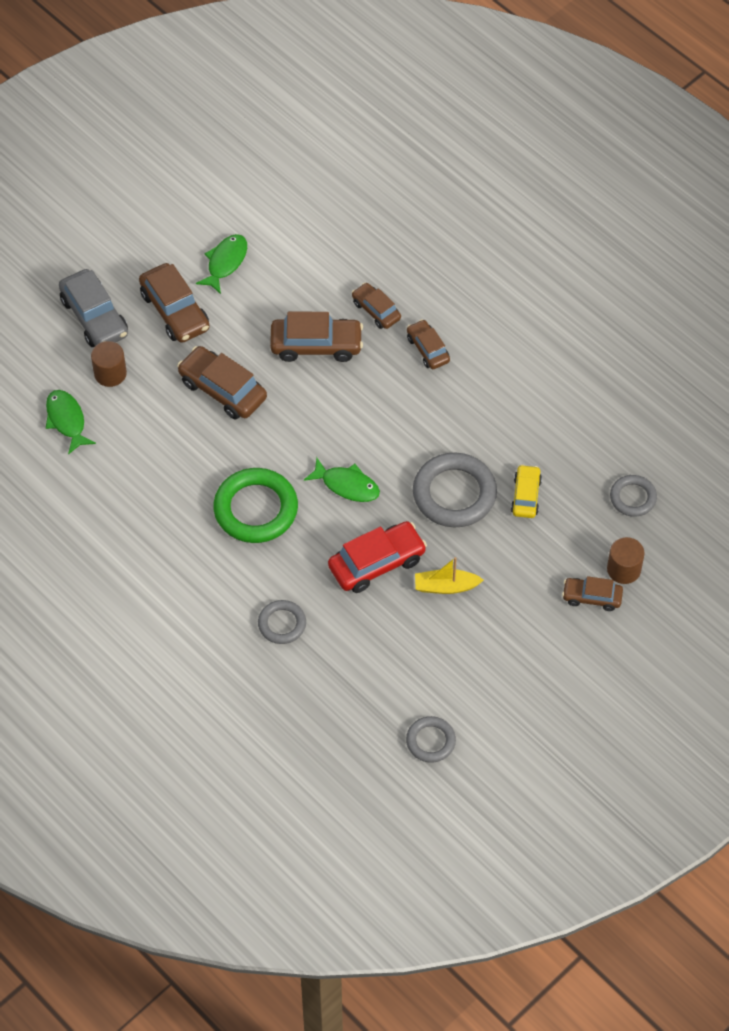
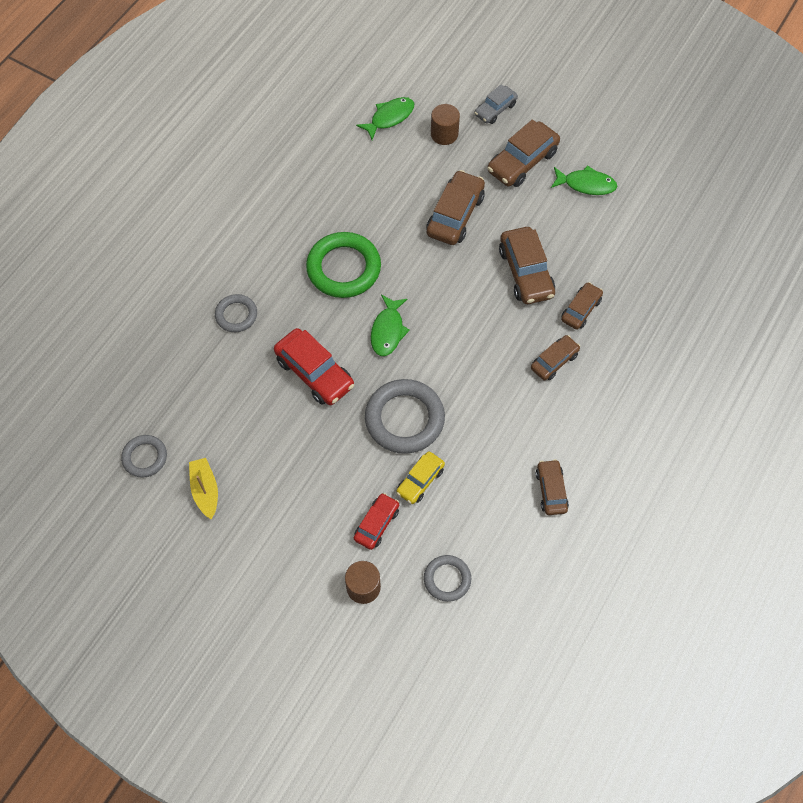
camera: 75 degrees right, 5 degrees up
grey car [59,269,128,347] -> grey car [474,84,518,124], size x0.61
yellow boat [415,557,484,594] -> yellow boat moved to [189,458,218,519]
yellow car [511,464,542,518] -> yellow car turned 135 degrees clockwise [396,451,445,504]
brown car [562,576,623,611] -> brown car moved to [536,459,569,515]
none -> red car [354,493,399,550]

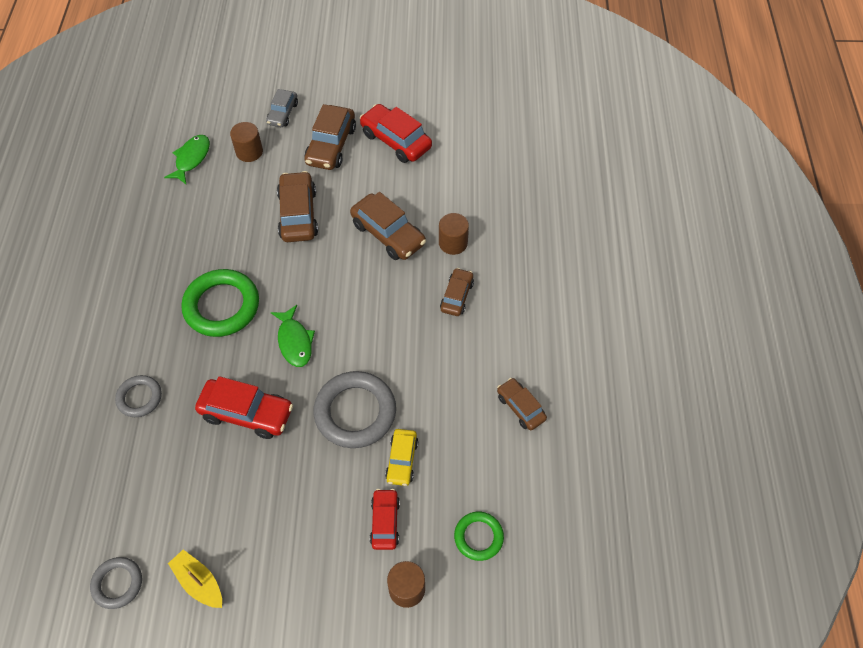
camera: 30 degrees left, 5 degrees down
grey ring [424,555,471,602] -> green ring [454,512,504,561]
green fish [551,165,617,195] -> red car [360,104,432,163]
brown car [561,282,603,330] -> brown cylinder [439,213,469,255]

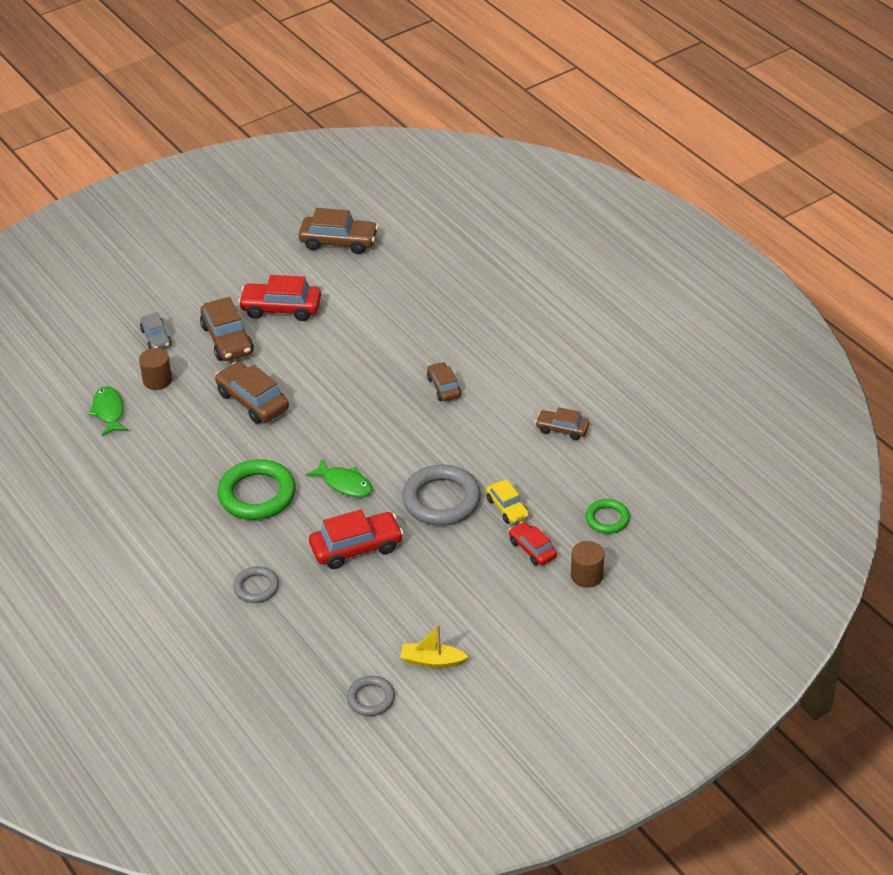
camera: 35 degrees left, 15 degrees down
brown car [350,192,426,260] -> brown car moved to [299,208,378,254]
brown cylinder [439,213,469,255] -> none

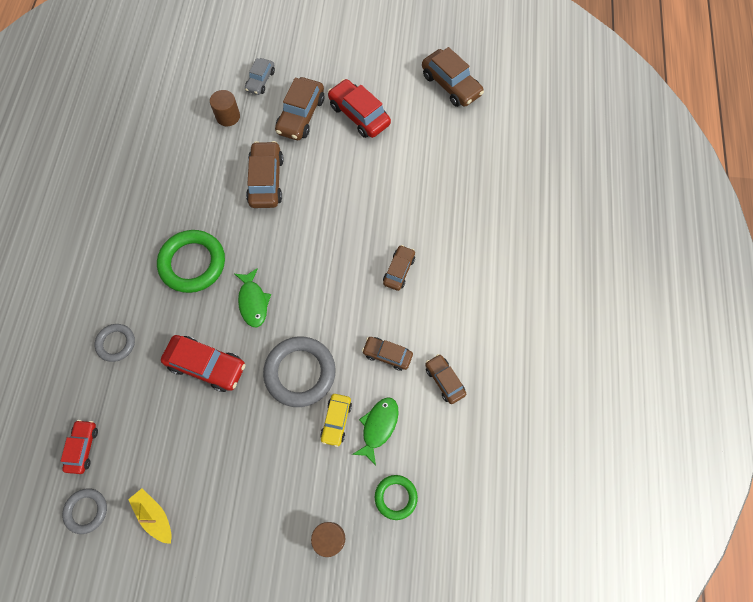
camera: 40 degrees right, 25 degrees up
green fish [88,386,128,436] -> green fish moved to [352,397,399,466]
red car [509,522,557,566] -> red car moved to [61,420,98,474]
none -> brown car [362,337,413,371]

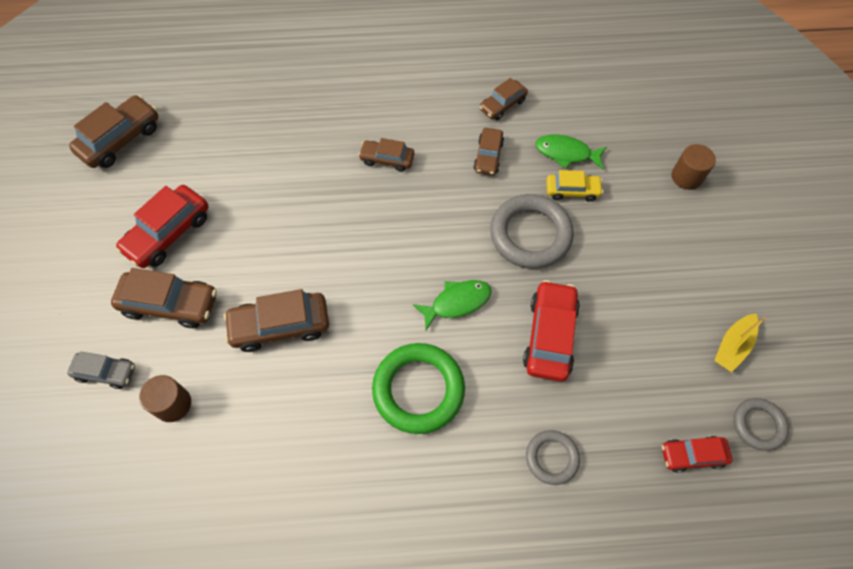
camera: 100 degrees left, 5 degrees down
green ring [375,475,418,520] -> none

